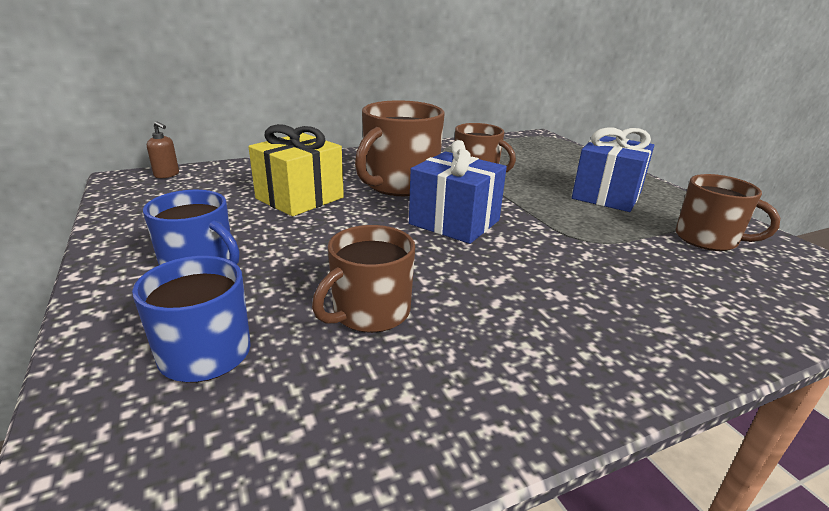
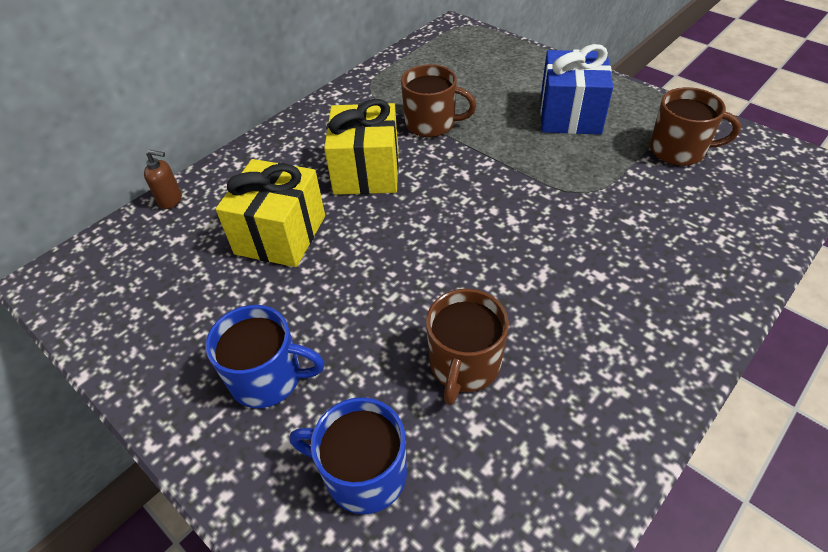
camera: 20 degrees left, 20 degrees up
brown soap dispenser [147,121,179,178] -> brown soap dispenser moved to [144,150,182,209]
brown mug [355,100,444,196] -> yellow gift [324,99,399,195]
blue gift [409,140,507,244] -> none

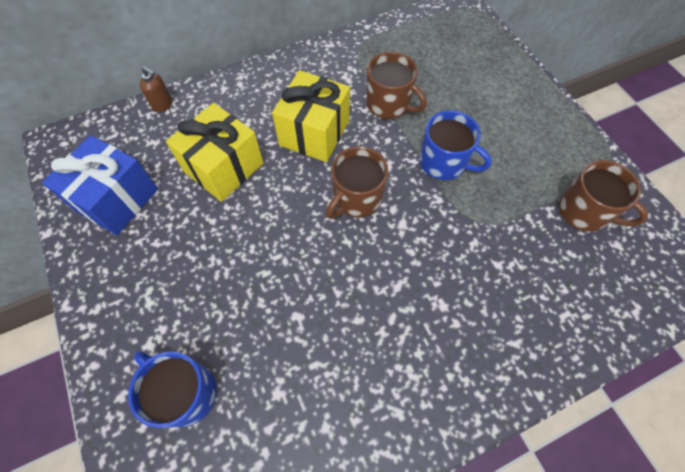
camera: 20 degrees right, 15 degrees up
blue mug [206,305,325,408] -> blue mug moved to [419,110,492,180]
brown mug [426,289,509,405] -> brown mug moved to [326,146,388,219]
blue gift [540,44,613,135] -> blue gift moved to [42,135,158,235]

